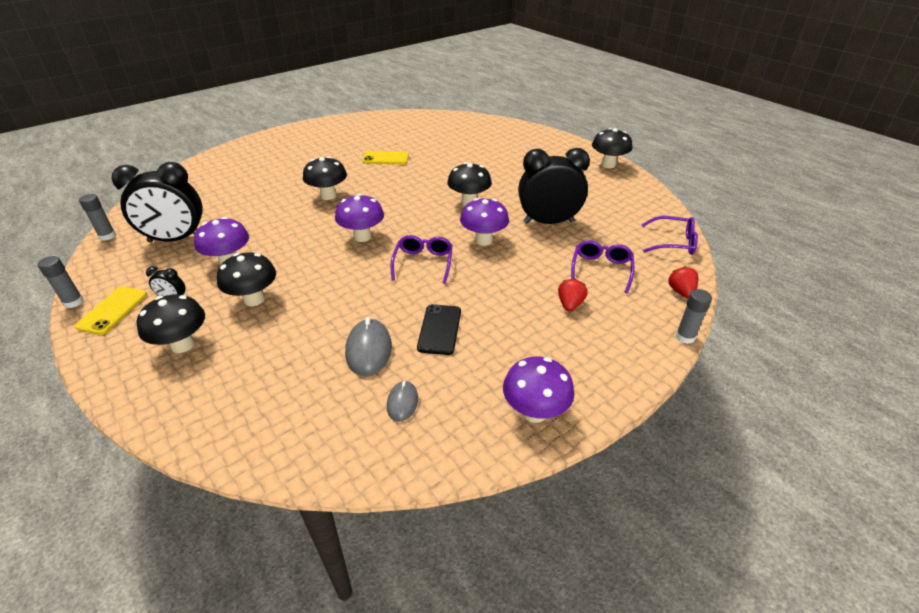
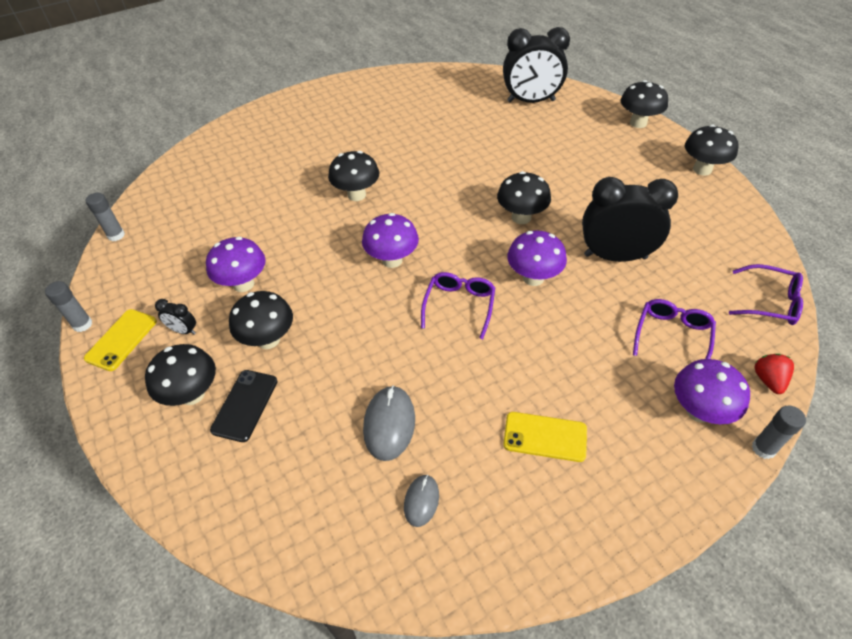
camera: 10 degrees right, 10 degrees up
black clock [111,162,203,242] -> black clock moved to [503,27,570,103]
yellow phone [363,151,409,164] -> yellow phone moved to [503,412,587,462]
black phone [417,304,461,355] -> black phone moved to [210,370,278,442]
purple mushroom [503,356,574,423] -> purple mushroom moved to [674,359,750,424]
red strawberry [558,279,588,311] -> none
none -> black mushroom [621,80,668,128]

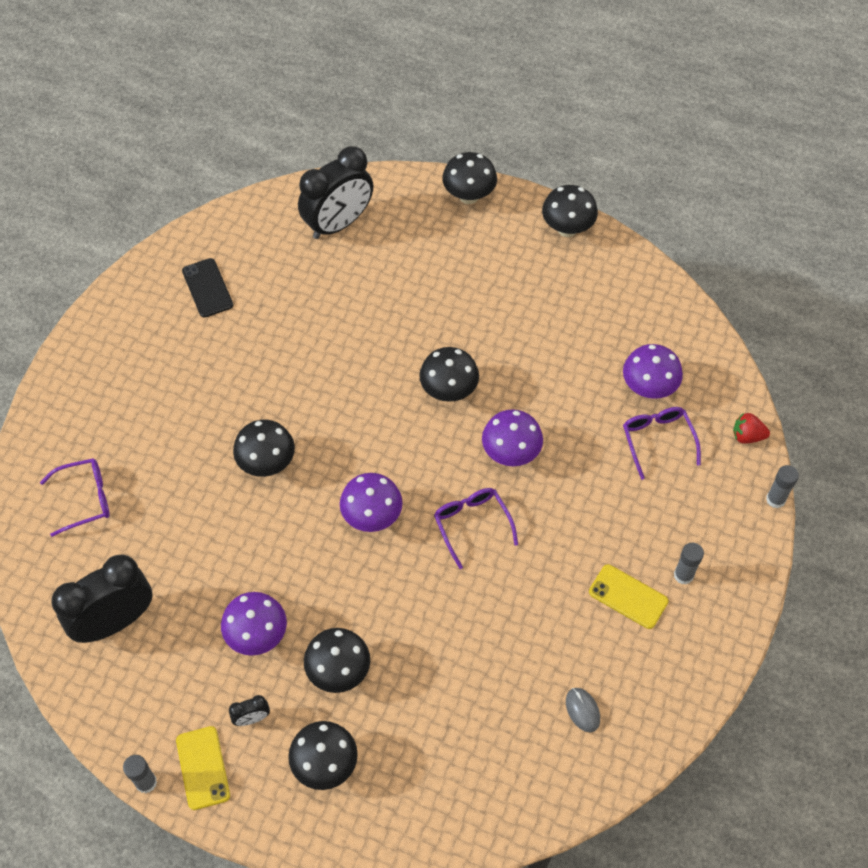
camera: 40 degrees left, 10 degrees up
grey glue stick [86,193,125,241] -> grey glue stick moved to [674,542,704,585]
black phone [210,370,278,442] -> black phone moved to [182,258,233,318]
grey mouse [363,385,415,461] -> none
yellow phone [503,412,587,462] -> yellow phone turned 60 degrees clockwise [589,564,669,629]
black clock [582,177,678,262] -> black clock moved to [51,555,152,643]
purple mushroom [674,359,750,424] -> purple mushroom moved to [623,344,683,399]
purple glasses [729,264,803,325] -> purple glasses moved to [40,458,109,537]
red strawberry [755,354,794,394] -> red strawberry turned 45 degrees counterclockwise [733,413,770,444]

